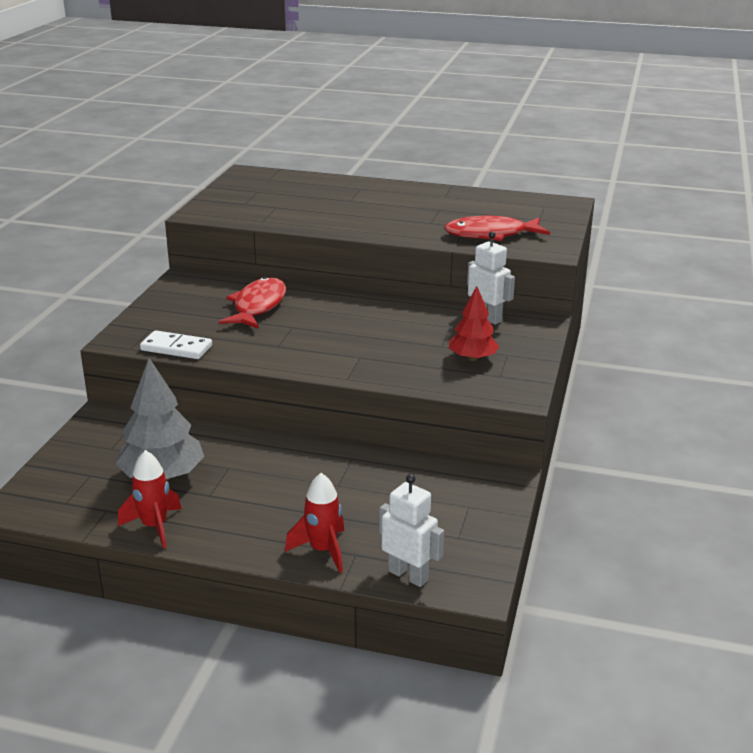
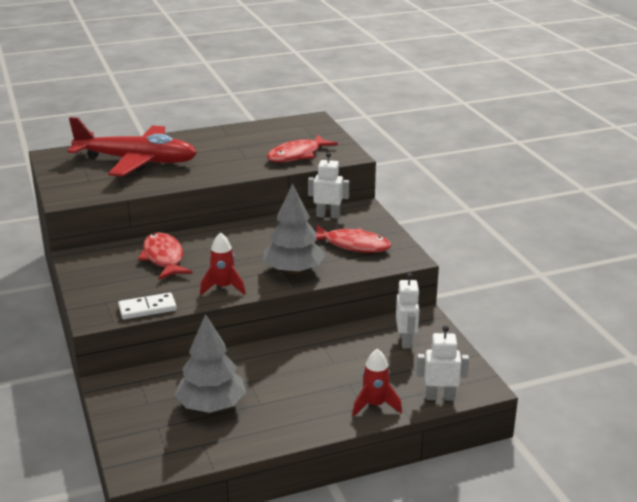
camera: 35 degrees left, 0 degrees up
red rocket [118,450,182,549] -> red rocket moved to [200,232,246,295]
red tree [449,286,499,361] -> red fish [316,225,391,253]
none -> red plane [67,117,197,177]
none -> grey tree [264,184,325,274]
none -> white robot [396,273,420,348]

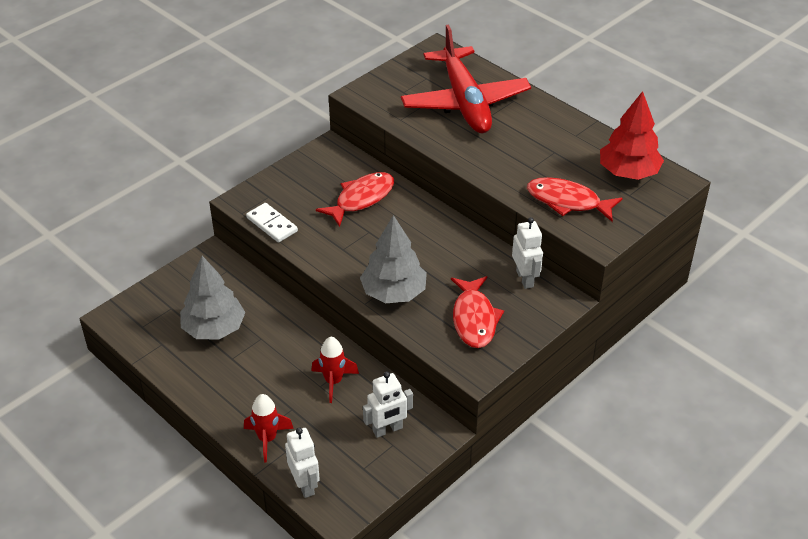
camera: 65 degrees right, 15 degrees up
red rocket [200,232,246,295] -> red rocket moved to [311,337,359,403]
none -> red tree [600,91,664,180]

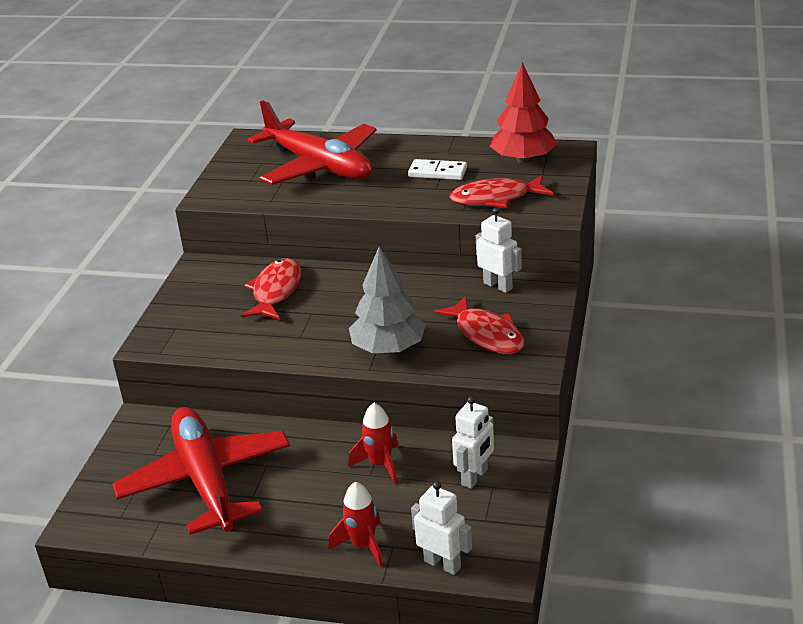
camera: 30 degrees left, 10 degrees down
grey tree [180,256,246,340] -> red plane [112,407,290,535]
white domino [246,203,298,243] -> white domino moved to [408,159,467,180]

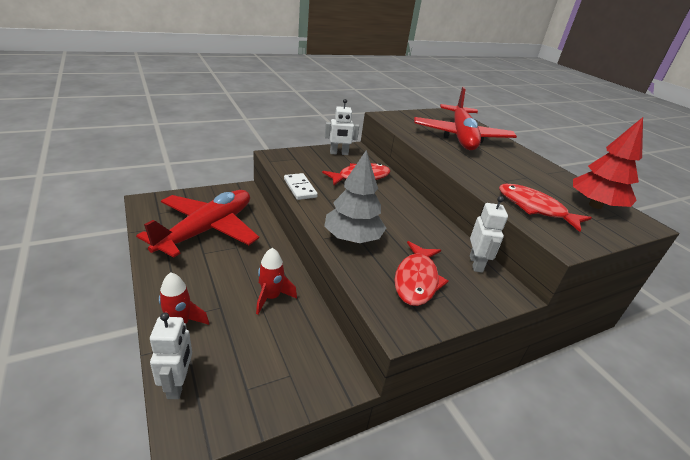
camera: 45 degrees right, 0 degrees up
white domino [408,159,467,180] -> white domino moved to [284,173,318,200]
white robot [452,396,494,489] -> white robot moved to [325,99,359,155]

